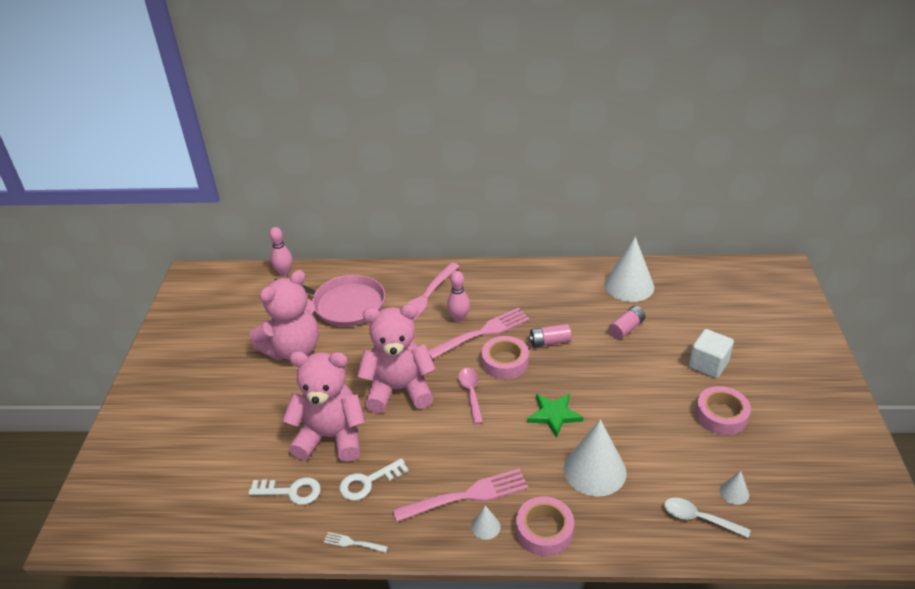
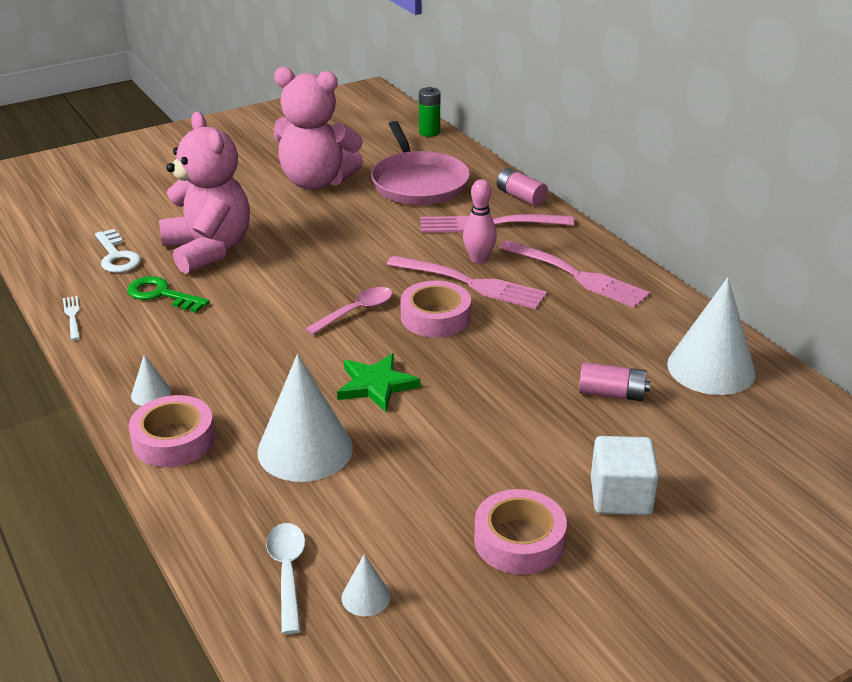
camera: 55 degrees right, 5 degrees down
pink bowling pin [269,227,292,276] -> green battery [419,87,440,137]
white key [339,458,409,501] -> green key [127,276,210,313]
pink teddy bear [357,304,436,413] -> none
pink fork [393,469,528,522] -> pink fork moved to [499,240,650,308]
pink battery [529,324,571,347] -> pink battery moved to [497,168,548,206]

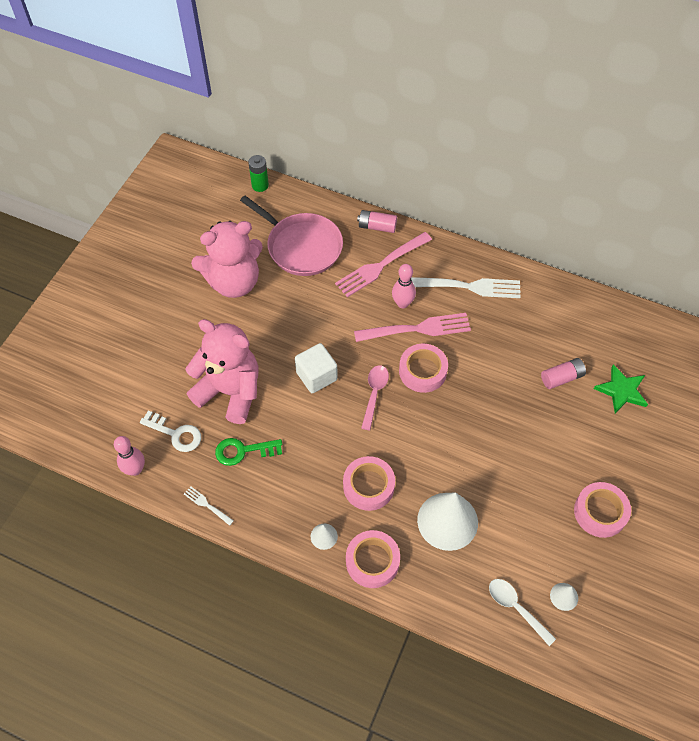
camera: 35 degrees left, 25 degrees up
green star [337,353,421,412] -> green star moved to [594,365,648,413]
pink fork [499,240,650,308] -> white fork [411,277,521,298]
white cube [591,436,659,515] -> white cube moved to [295,343,338,393]
white cone [667,277,756,395] -> none
none -> pink bowling pin [114,436,145,476]
none -> pink tape [343,456,395,511]

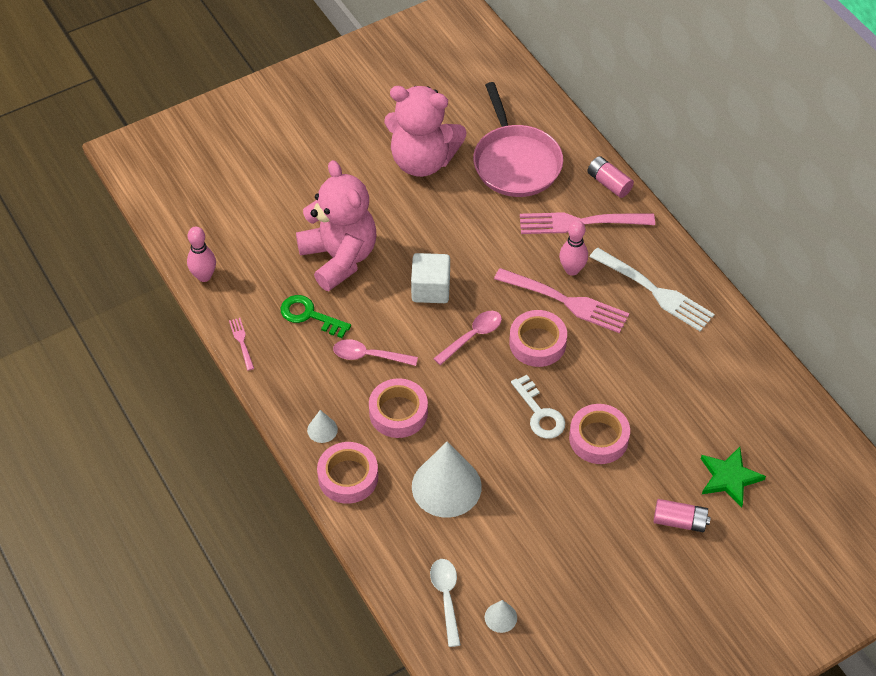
camera: 35 degrees right, 5 degrees down
white key [140,411,201,452] -> white key moved to [511,375,565,439]
white fork [184,486,234,526] -> pink fork [229,318,254,370]
green battery [248,155,269,192] -> none
pink battery [541,358,586,389] -> pink battery moved to [653,499,711,532]
pink tape [574,482,631,538] -> pink tape moved to [569,404,630,464]
none -> pink spoon [333,339,418,366]

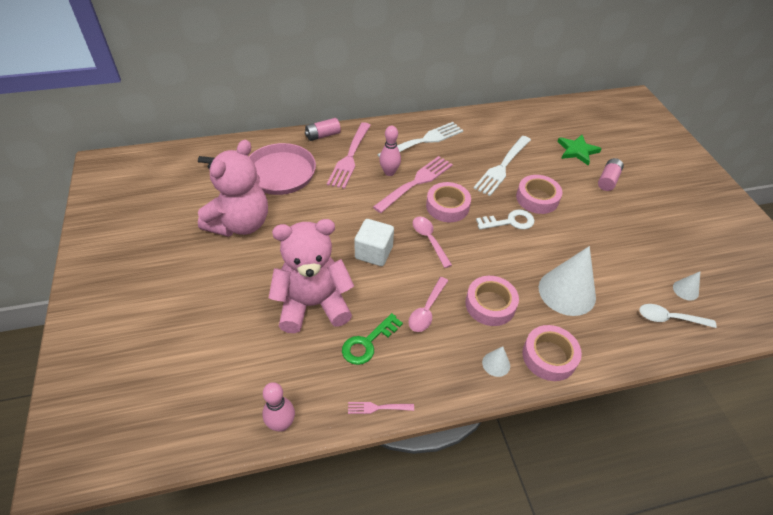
camera: 75 degrees left, 5 degrees down
none -> white fork [473,136,531,196]

